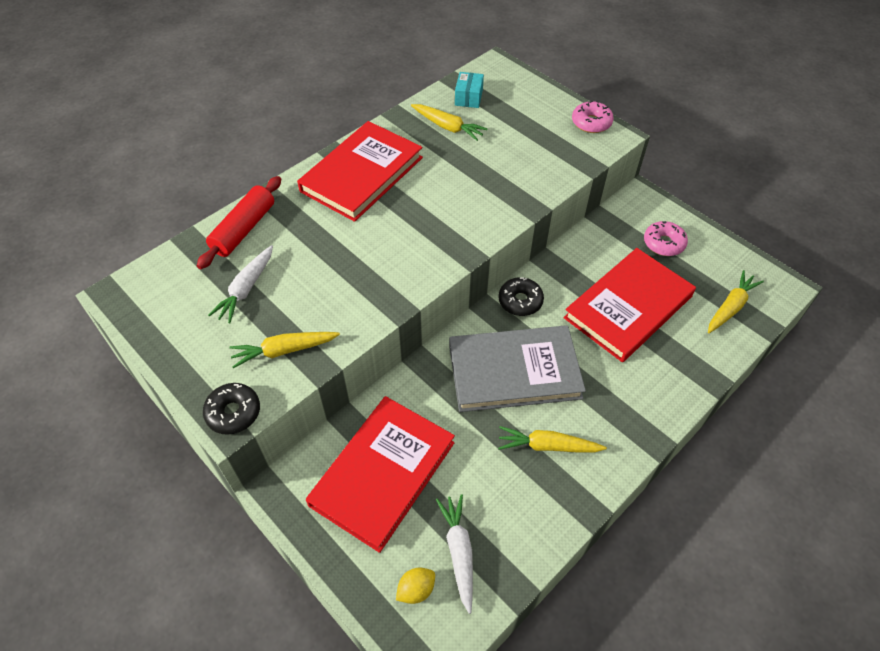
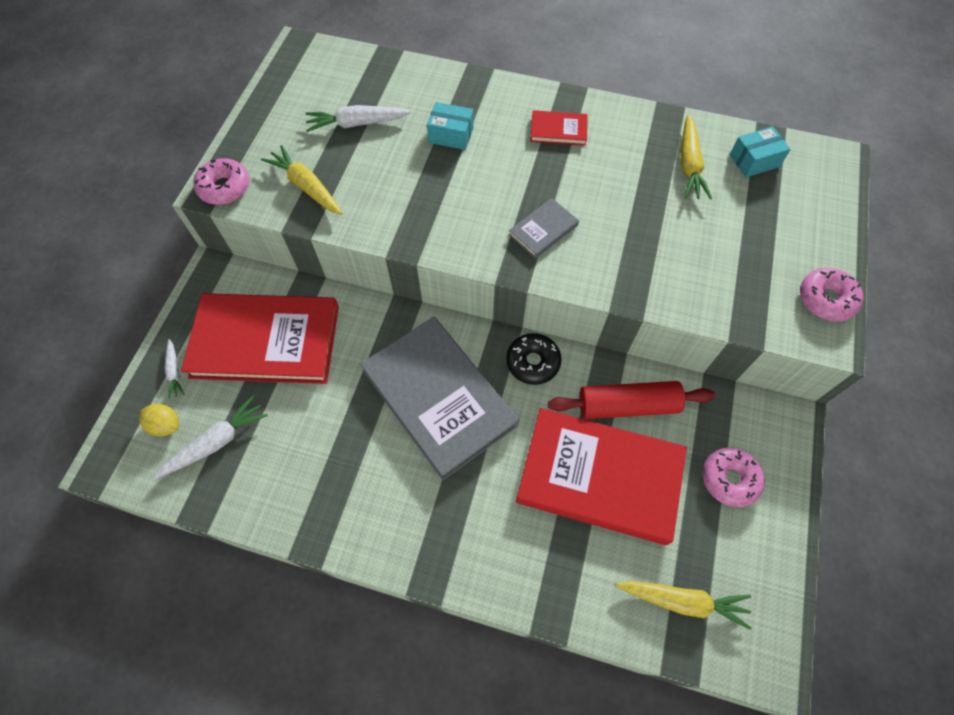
camera: 60 degrees right, 10 degrees up
red rolling pin [197,176,281,269] -> red rolling pin moved to [548,381,715,419]
black donut [203,383,260,435] -> pink donut [193,158,249,205]
red book [297,121,423,222] -> red book [530,110,588,146], size x0.43
yellow carrot [498,426,607,453] -> none
none -> white carrot [165,339,185,399]
none -> turquoise box [427,102,474,150]
none -> grey book [509,198,579,259]

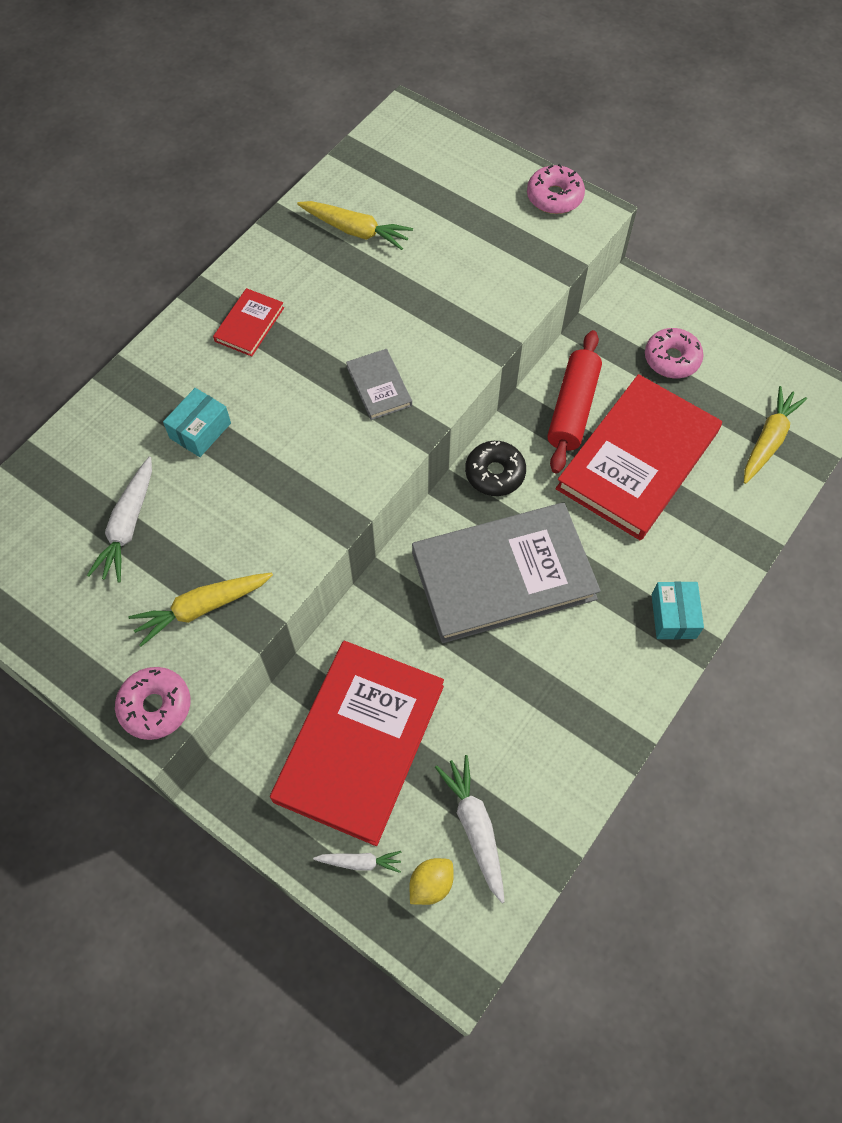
camera: 70 degrees left, 0 degrees up
turquoise box [729,126,791,177] -> turquoise box moved to [652,581,704,639]

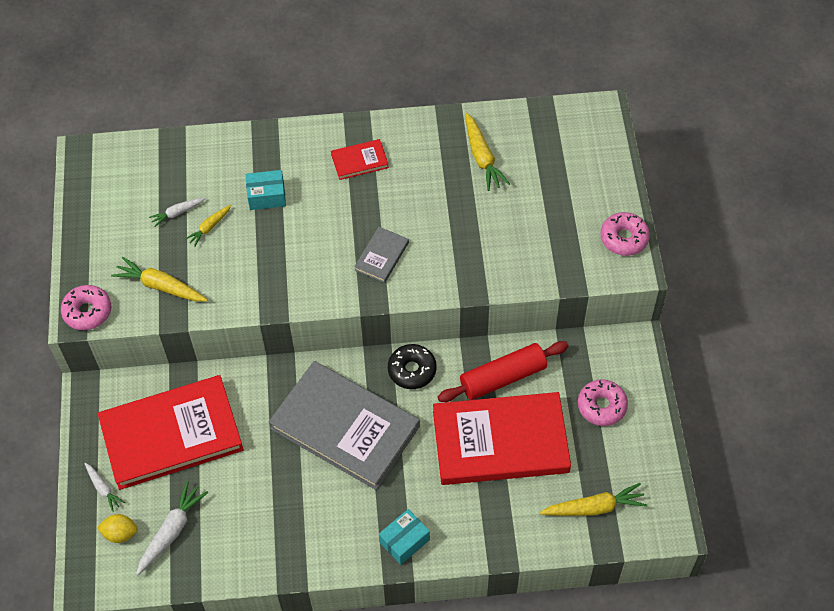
camera: 50 degrees right, 5 degrees down
white carrot [87,457,152,583] -> white carrot [149,197,205,227], size x0.59
none -> yellow carrot [185,205,231,247]

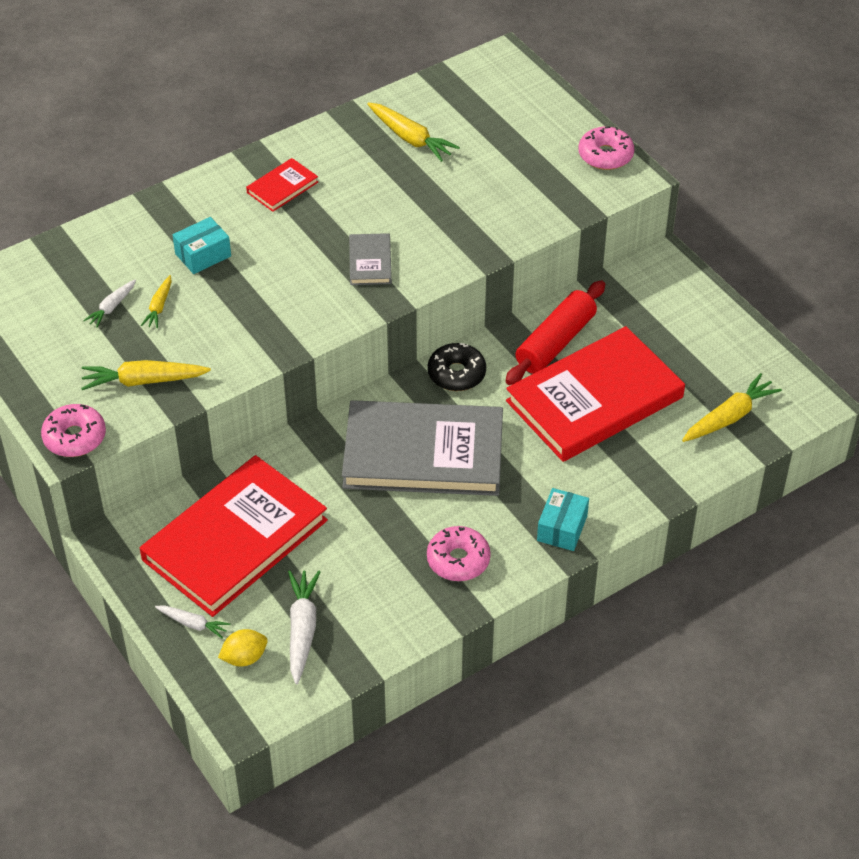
camera: 30 degrees left, 10 degrees down
pink donut [578,379,628,426] -> pink donut moved to [427,526,491,581]

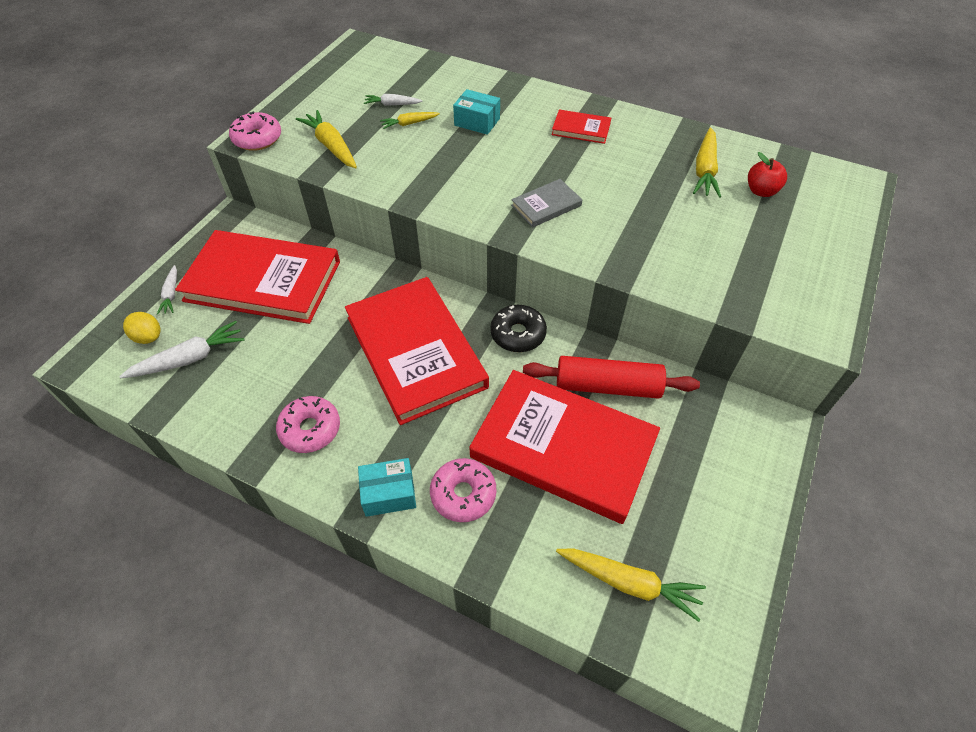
camera: 60 degrees right, 5 degrees up
grey book [342,400,503,496] -> red book [345,277,489,425]
pink donut [578,126,634,170] -> pink donut moved to [430,458,497,522]
none -> red apple [748,152,787,197]

